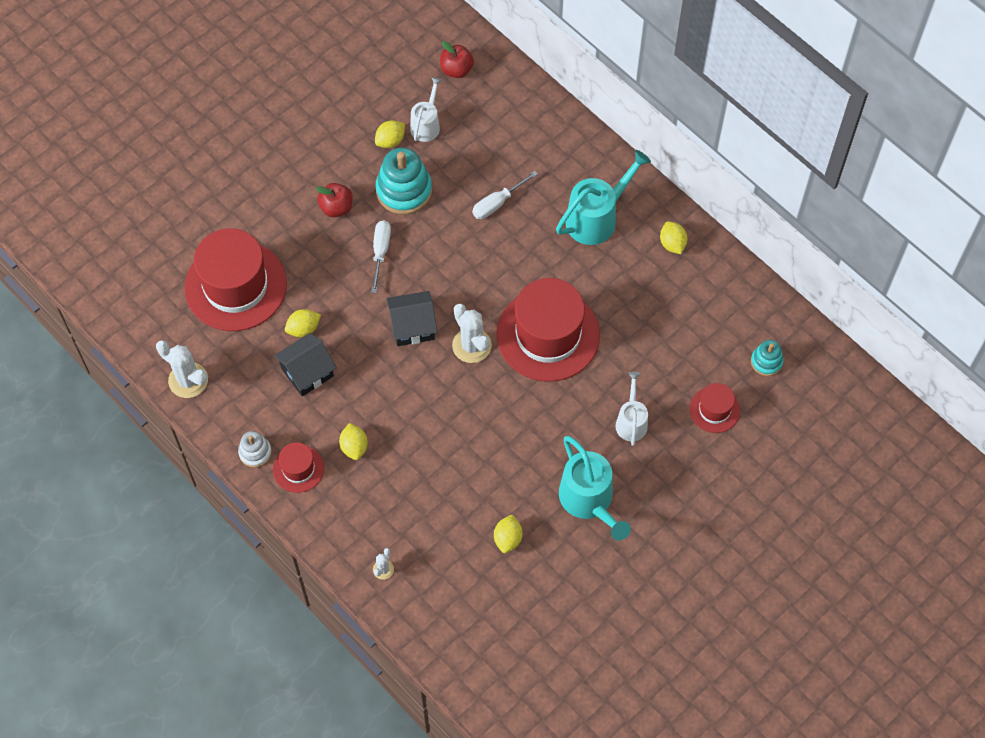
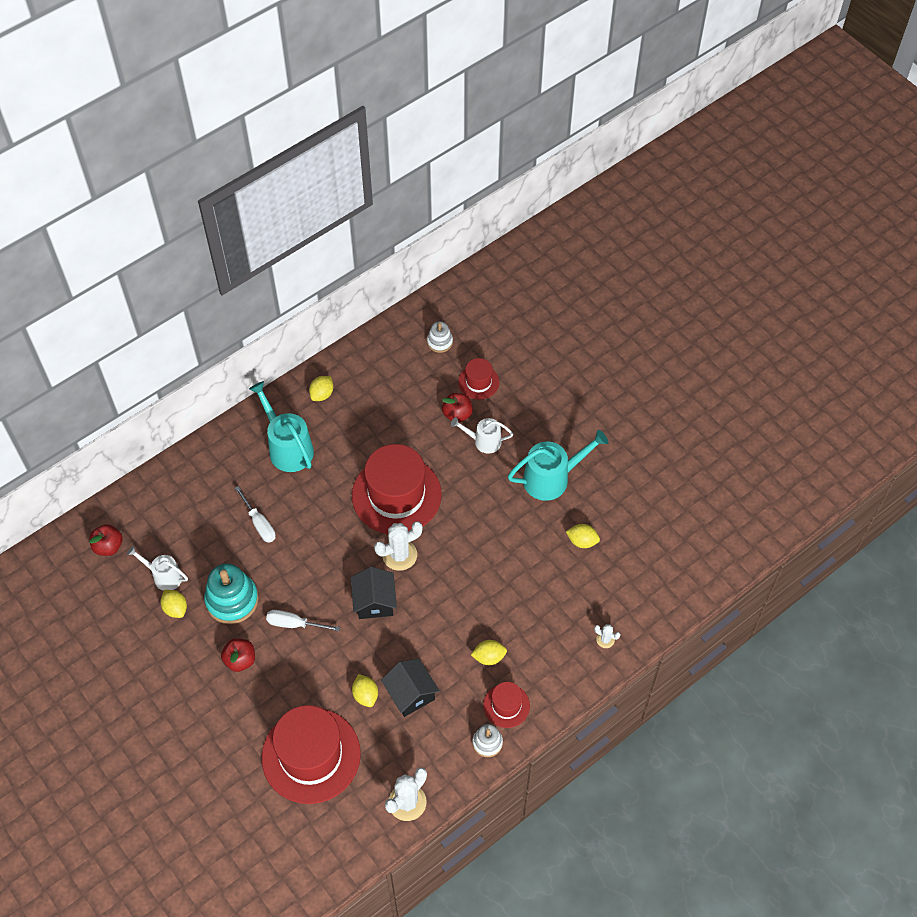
camera: 85 degrees left, 5 degrees down
yellow lemon [660,221,687,254] -> yellow lemon turned 45 degrees counterclockwise [309,376,333,401]
turquoise stacking toy [751,340,784,376] -> white stacking toy [427,321,453,353]
none -> red apple [442,393,473,422]

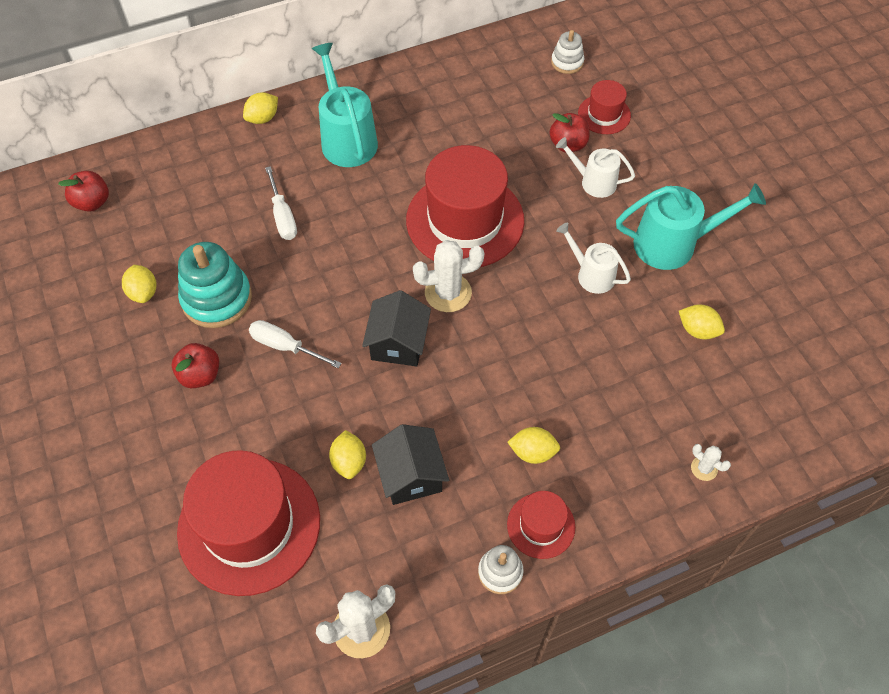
camera: 15 degrees right, 0 degrees up
white watering can [127,546,188,591] -> white watering can moved to [556,222,631,294]
yellow lemon [309,376,333,401] -> yellow lemon moved to [243,92,278,124]

